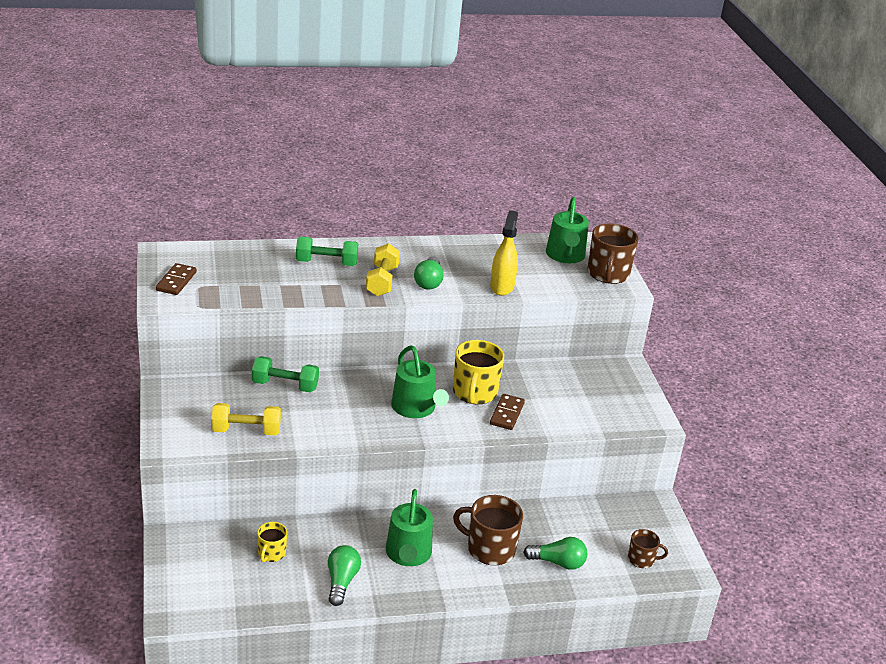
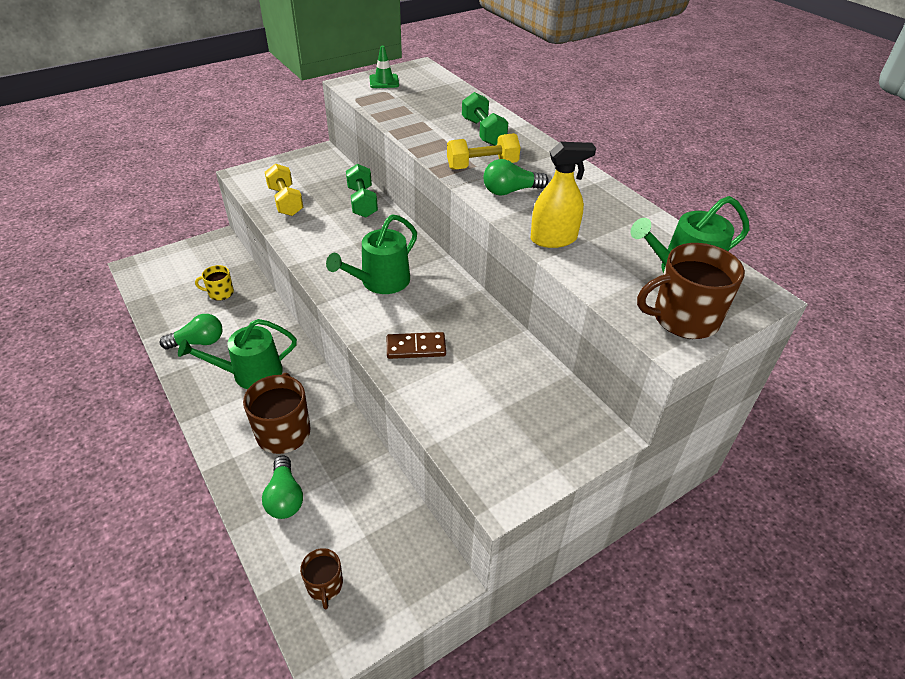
camera: 70 degrees right, 10 degrees up
brown domino [156,263,197,295] -> green traffic cone [369,46,399,88]
yellow mug [453,340,504,405] -> none

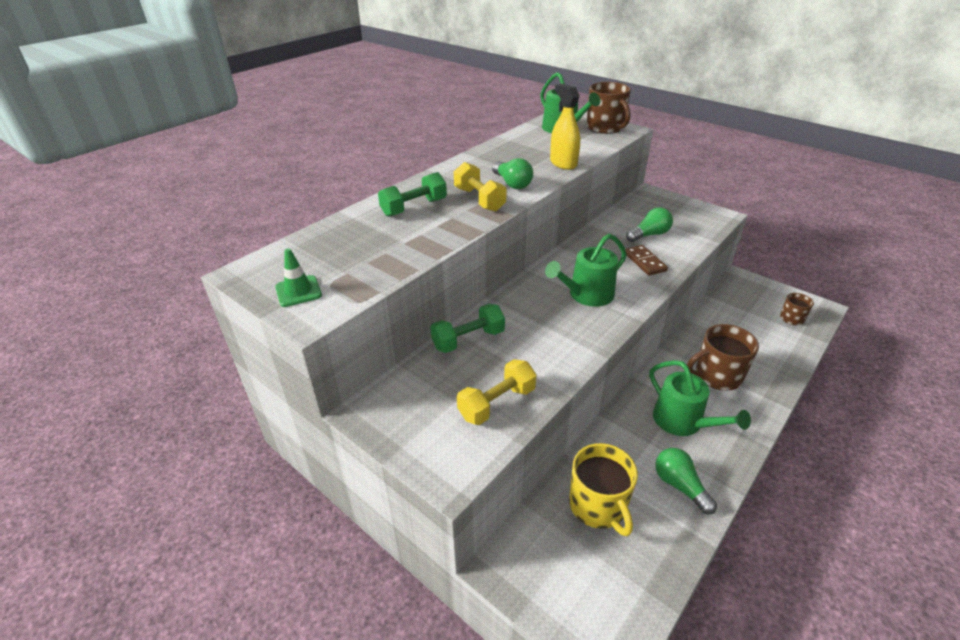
camera: 105 degrees left, 5 degrees down
yellow mug [195,265,234,301] -> yellow mug [569,443,638,536], size x1.79
green light bulb [262,456,303,519] -> green light bulb moved to [626,207,673,242]
green watering can [326,214,417,294] -> green watering can turned 120 degrees clockwise [545,234,627,307]

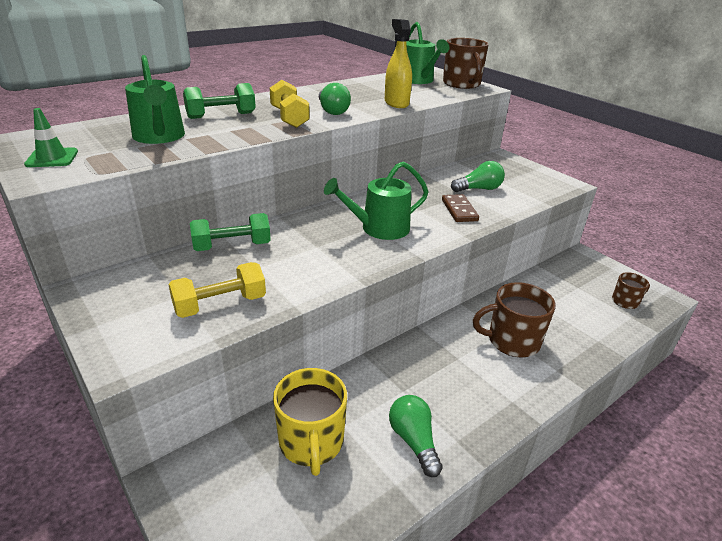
camera: 10 degrees right, 5 degrees down
green watering can [649,360,751,436] -> green watering can moved to [125,55,185,144]

